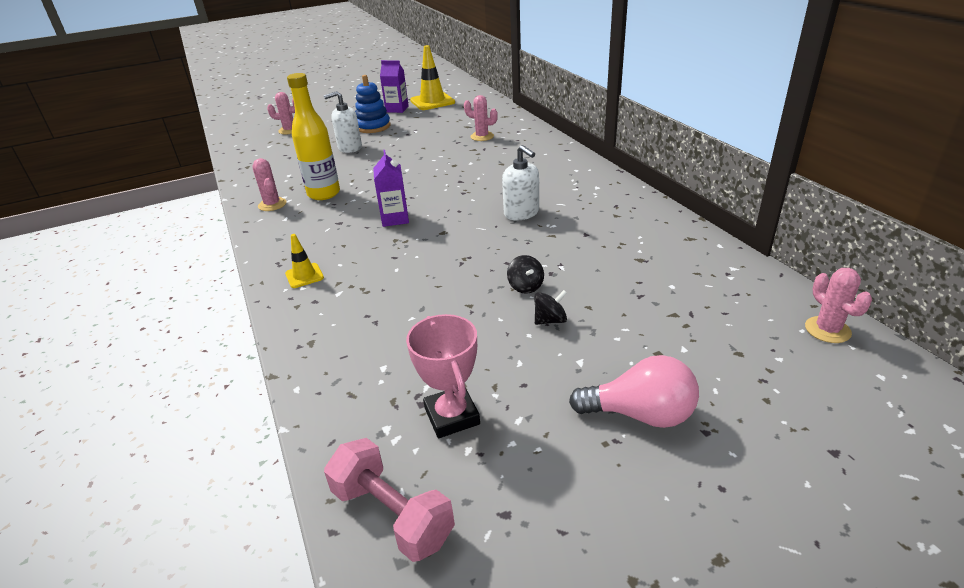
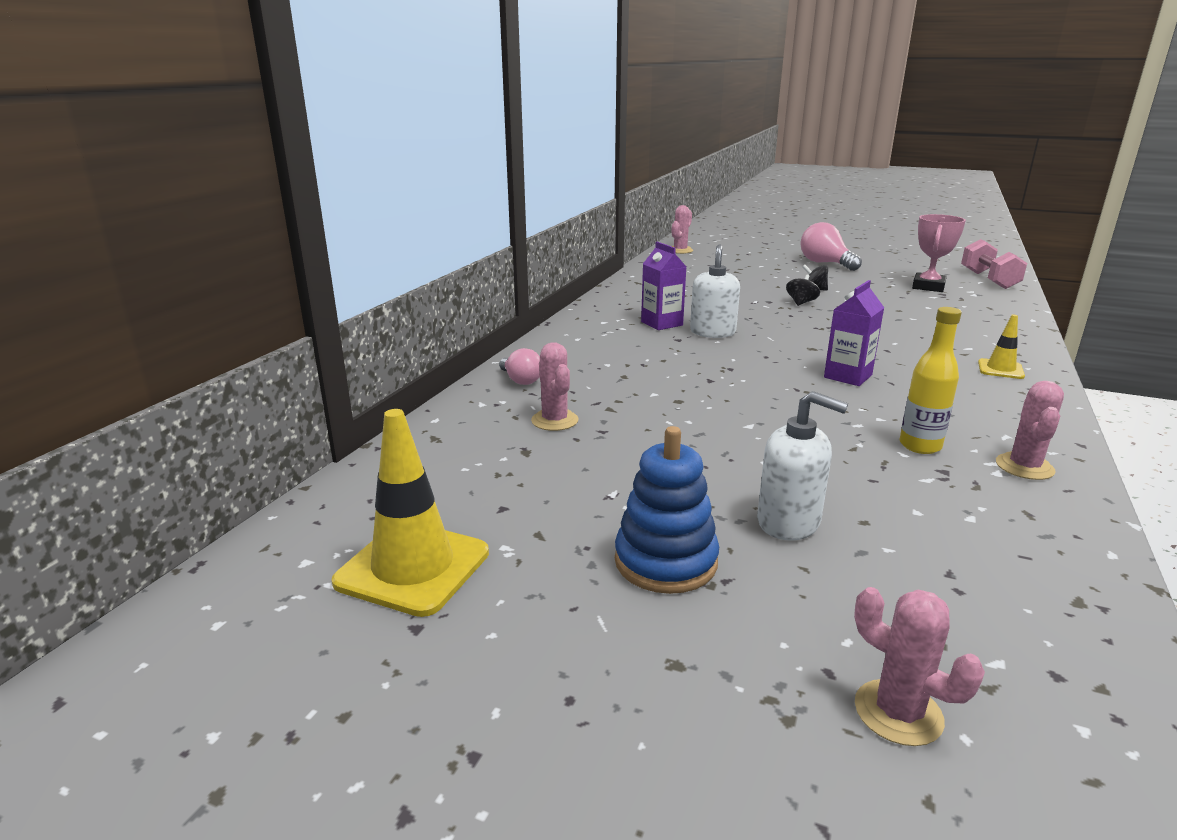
camera: 135 degrees left, 10 degrees down
yellow bottle [287,73,340,200] -> yellow bottle [900,307,962,454], size x0.66
purple carton [380,60,409,113] -> purple carton moved to [641,242,686,330]
none -> pink light bulb [499,348,540,385]

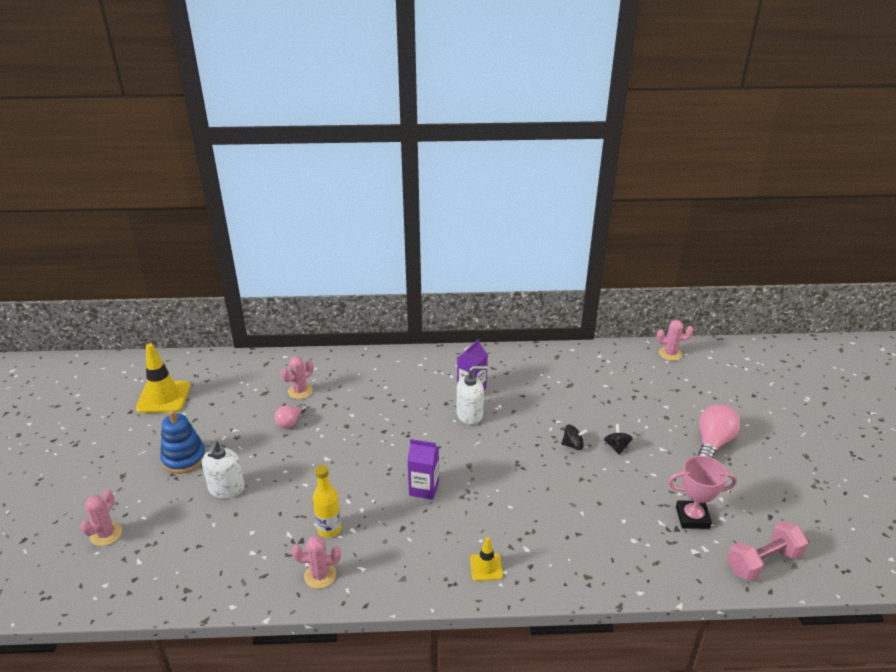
camera: 65 degrees right, 10 degrees up
pink light bulb [499,348,540,385] -> pink light bulb moved to [274,404,306,428]

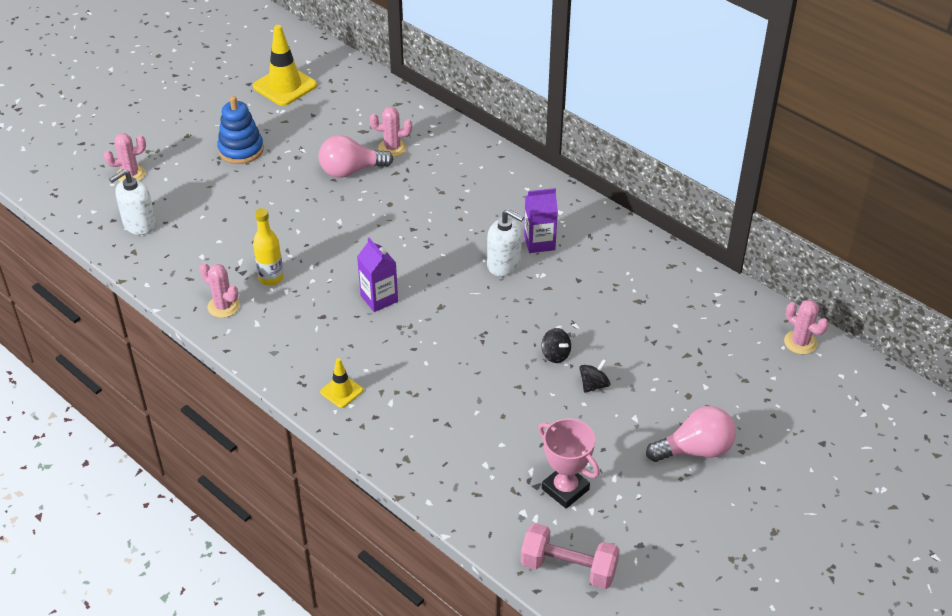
camera: 45 degrees right, 10 degrees up
white soap dispenser [202,440,245,498] -> white soap dispenser moved to [109,169,156,235]
pink light bulb [274,404,306,428] -> pink light bulb [319,135,393,178], size x1.69

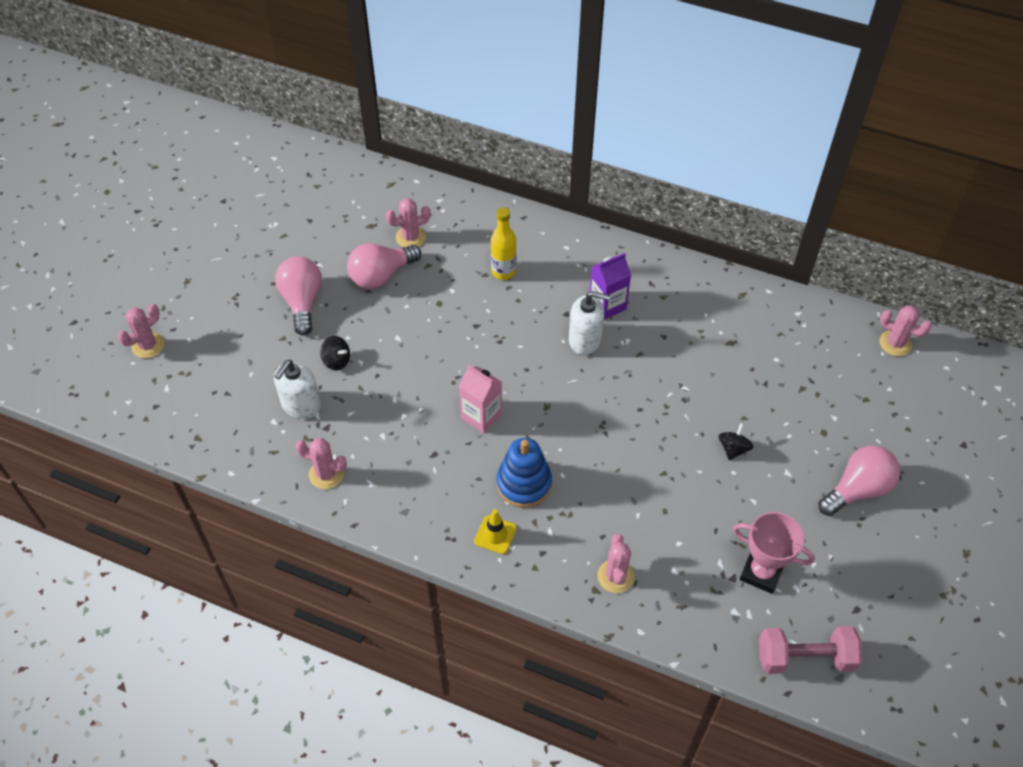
camera: 20 degrees left, 10 degrees up
white soap dispenser [109,169,156,235] -> white soap dispenser moved to [274,360,321,419]
blue stacking toy [217,96,264,164] -> blue stacking toy moved to [496,438,552,508]
yellow traffic cone [253,25,317,106] -> none
yellow bottle [253,208,284,286] -> yellow bottle moved to [491,207,517,280]
purple carton [357,238,398,312] -> pink carton [459,364,502,433]
black spinning top [542,328,571,363] -> black spinning top moved to [320,336,350,370]
none -> pink light bulb [275,256,322,336]
none -> pink cactus [597,534,634,593]

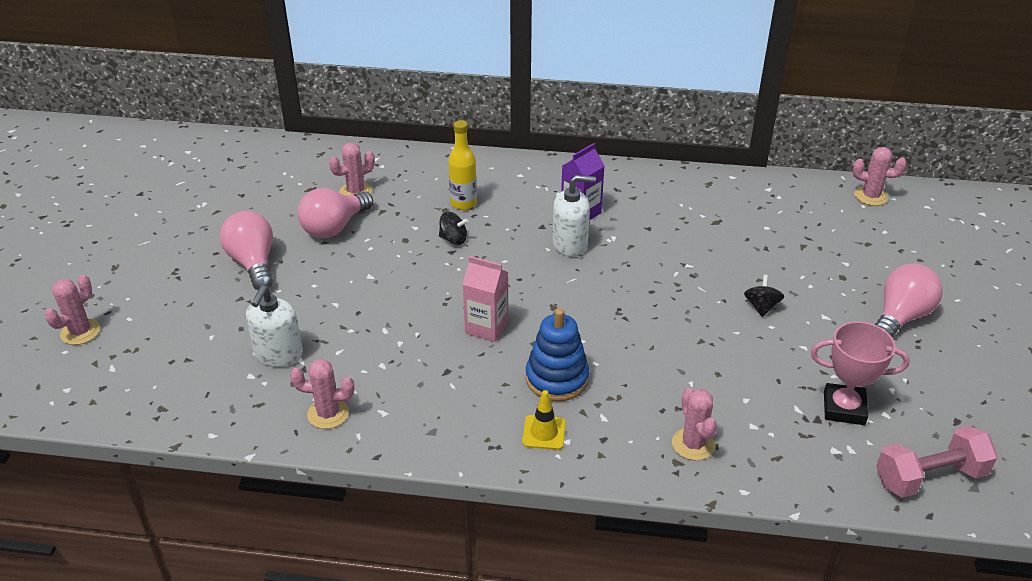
camera: 15 degrees left, 15 degrees down
black spinning top [320,336,350,370] -> black spinning top moved to [439,211,468,245]

